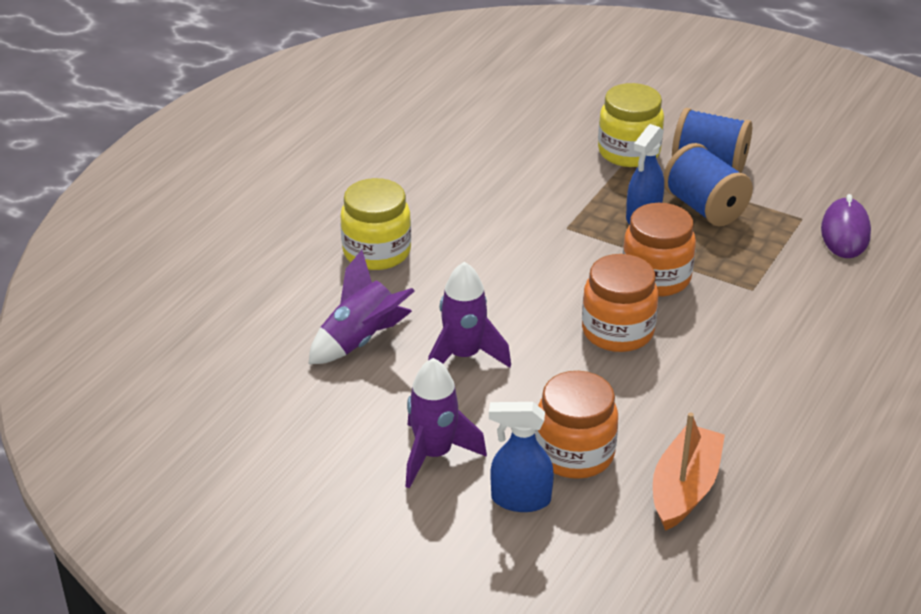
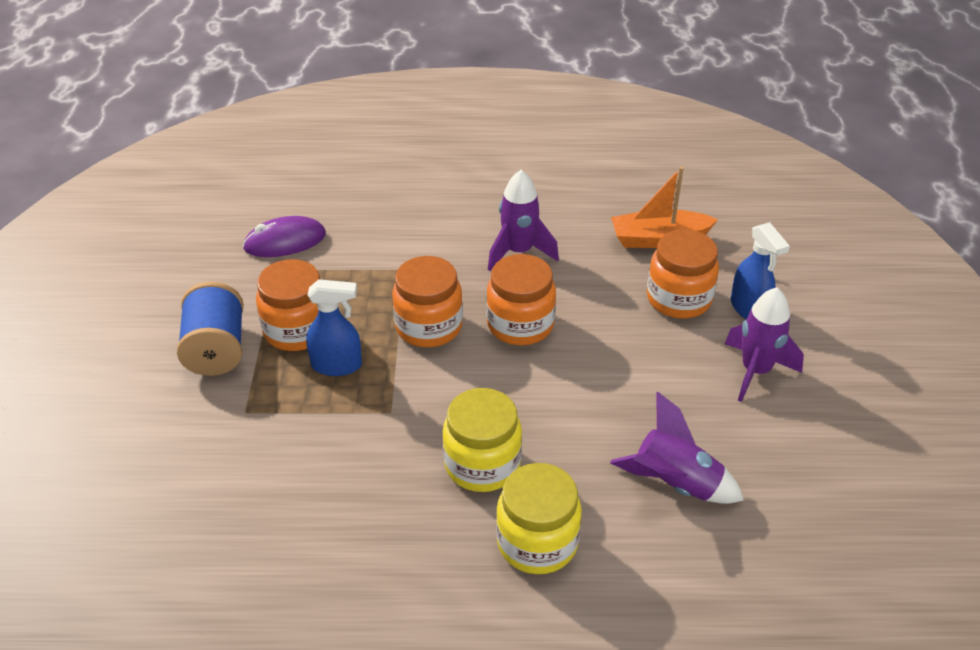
camera: 120 degrees left, 5 degrees up
purple rocket [428,262,511,367] -> purple rocket moved to [488,170,559,271]
yellow jar [598,83,664,167] -> yellow jar moved to [442,388,522,492]
blue spool [663,143,753,227] -> orange jar [256,259,320,351]

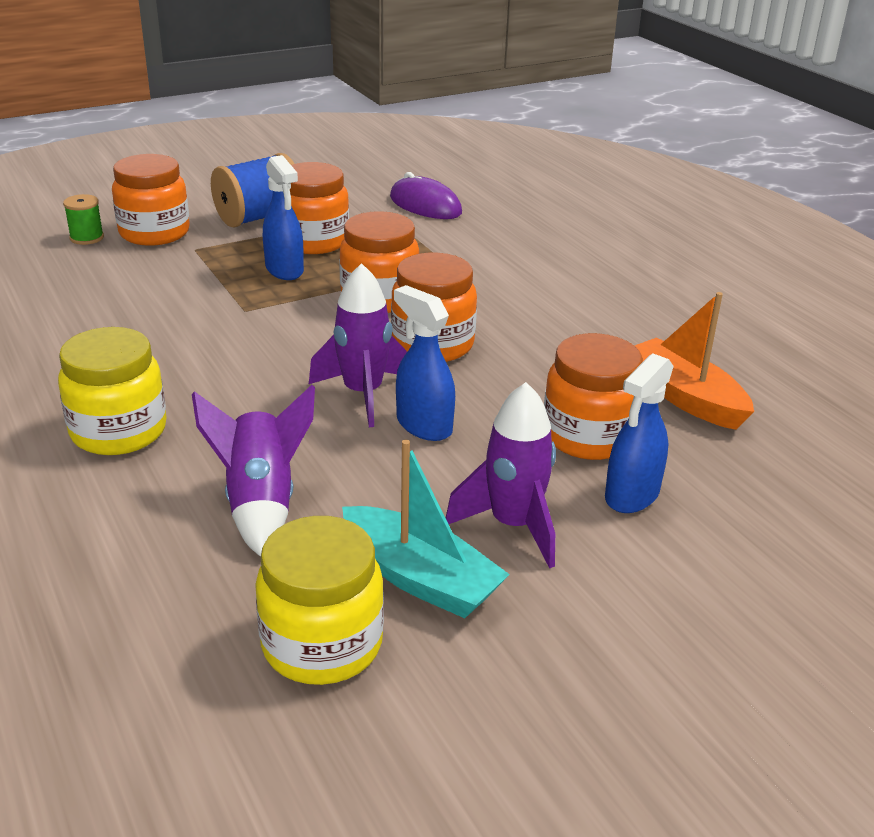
camera: 60 degrees right, 10 degrees down
yellow jar [442,388,522,492] -> yellow jar moved to [255,516,384,685]
purple rocket [488,170,559,271] -> purple rocket moved to [309,263,407,427]
none -> green spool [63,194,104,245]
none -> orange jar [112,154,190,246]
none -> turquoise boat [342,440,510,618]
none -> blue spray bottle [394,285,455,441]

